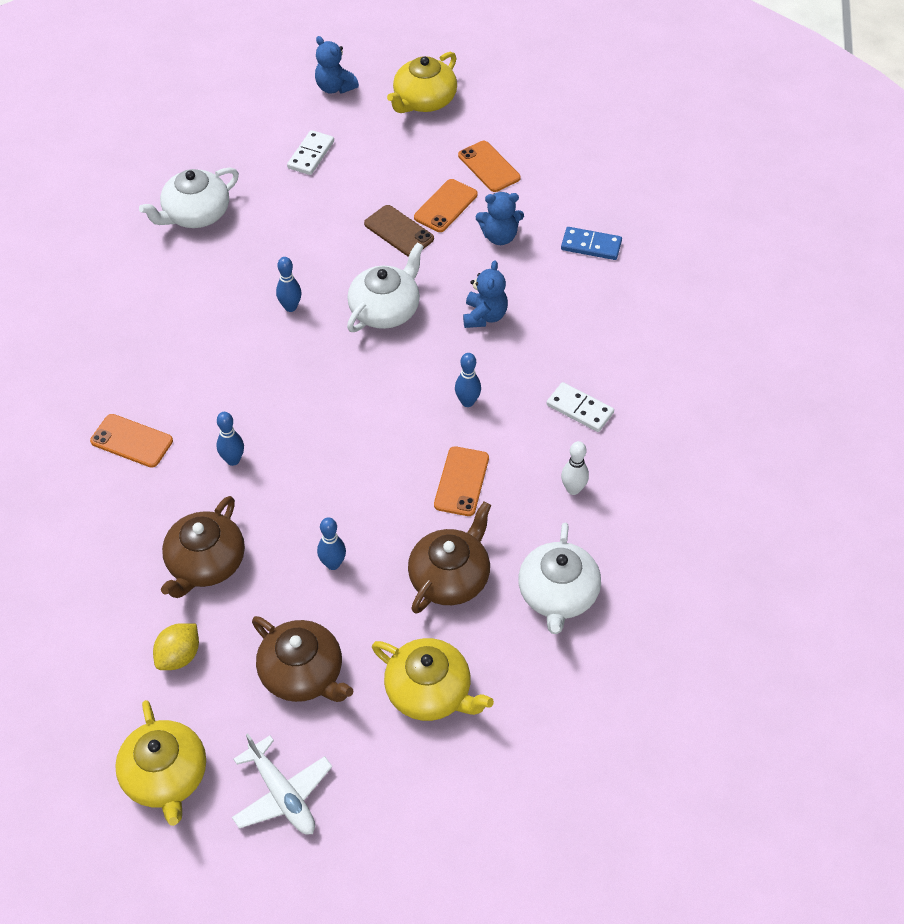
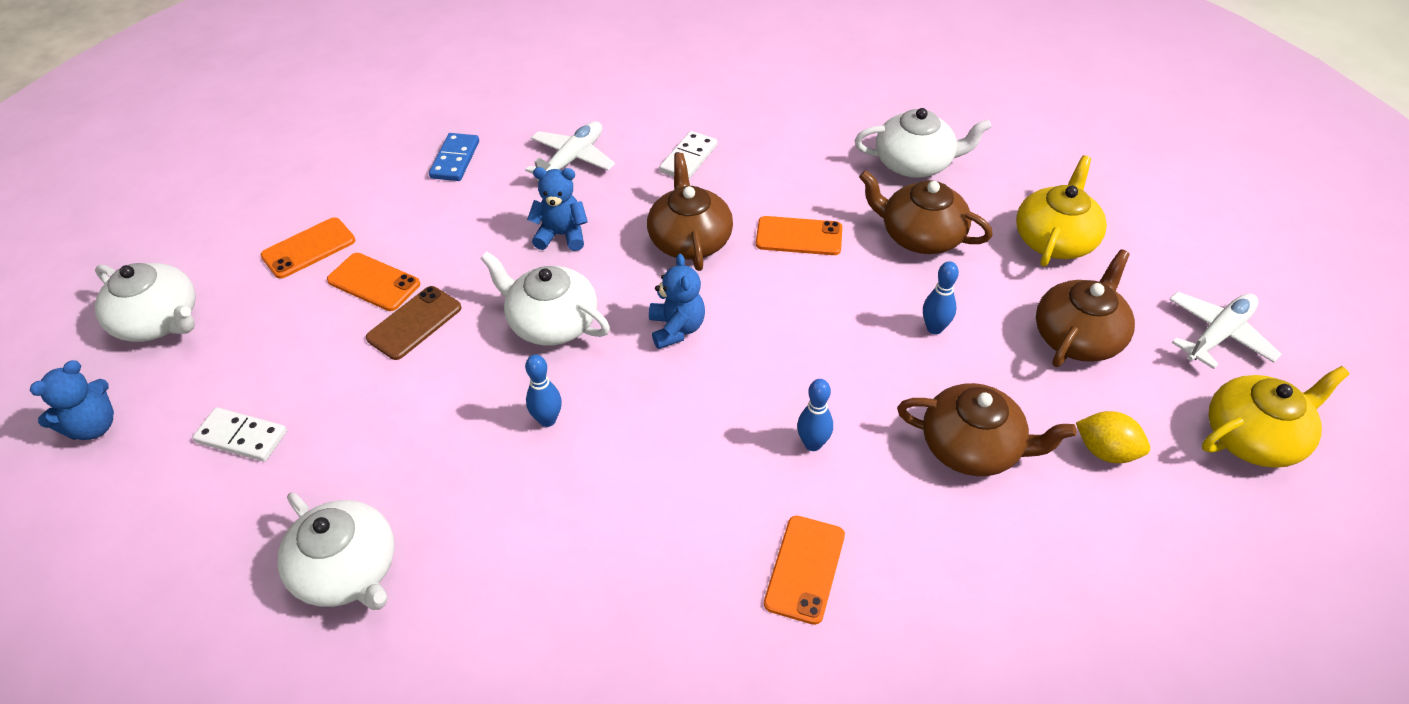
camera: 95 degrees left, 5 degrees down
yellow teapot [387,52,457,113] -> white teapot [95,263,195,342]
blue bowling pin [455,353,481,407] -> brown teapot [647,153,733,271]
blue teddy bear [476,192,524,245] -> blue teddy bear moved to [649,254,705,349]
white bowling pin [561,441,589,495] -> none
none -> white plane [525,121,615,182]

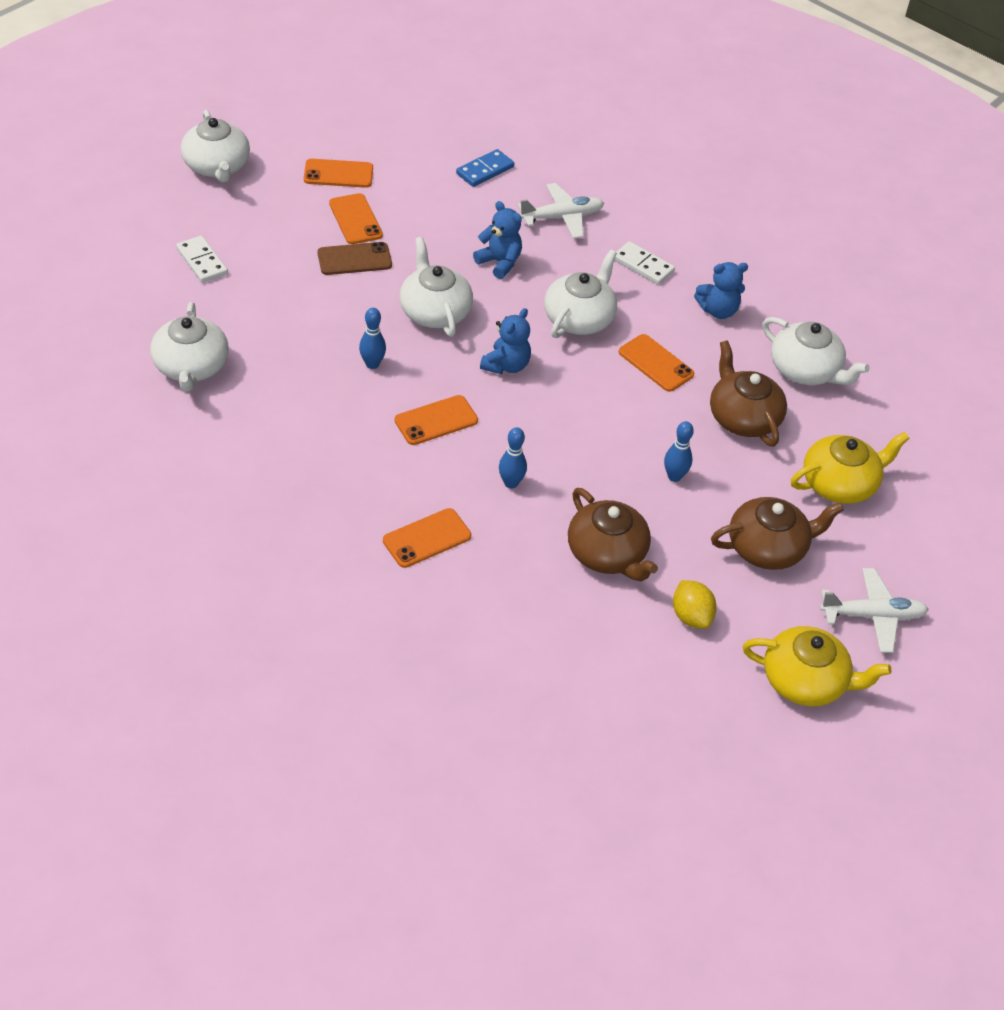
camera: 35 degrees right, 0 degrees up
blue teddy bear [30,360,114,440] -> blue teddy bear moved to [694,262,748,319]
brown teapot [647,153,733,271] -> white teapot [544,250,617,338]
white domino [659,131,717,179] -> white domino turned 60 degrees clockwise [615,241,675,285]
none -> orange phone [394,395,478,445]

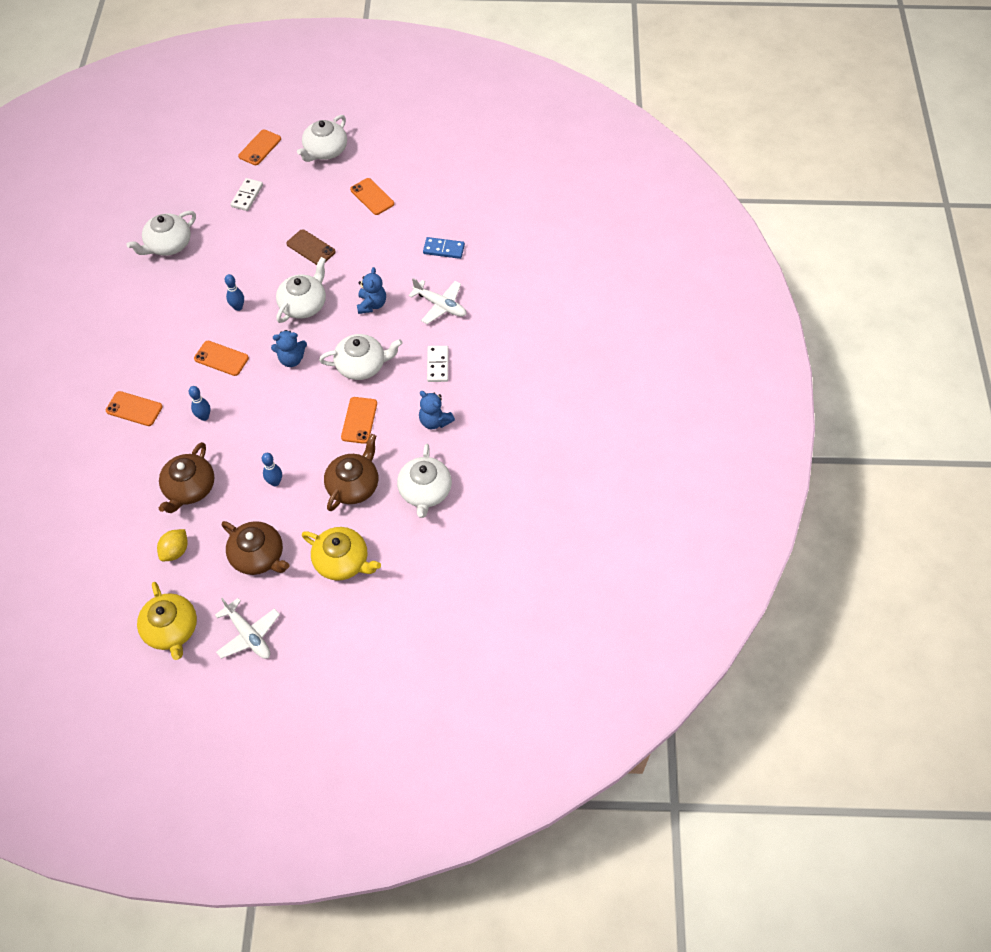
camera: 55 degrees right, 10 degrees up
orange phone [329,193,383,244] -> orange phone moved to [238,129,281,165]

